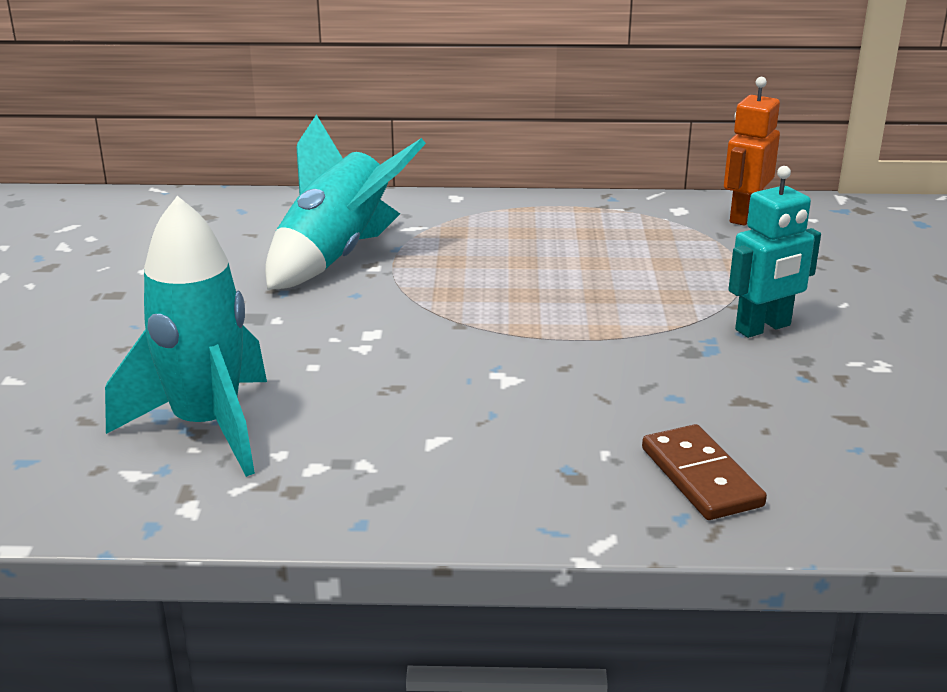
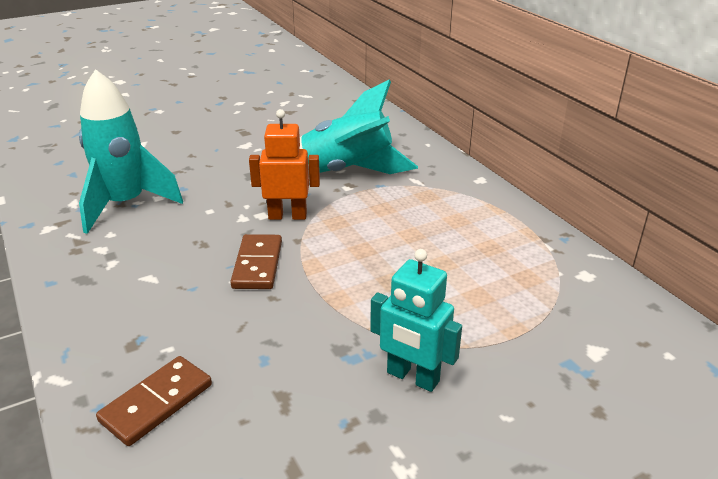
camera: 60 degrees right, 5 degrees up
orange robot [724,77,780,226] -> orange robot moved to [249,109,320,220]
none -> brown domino [230,234,282,289]

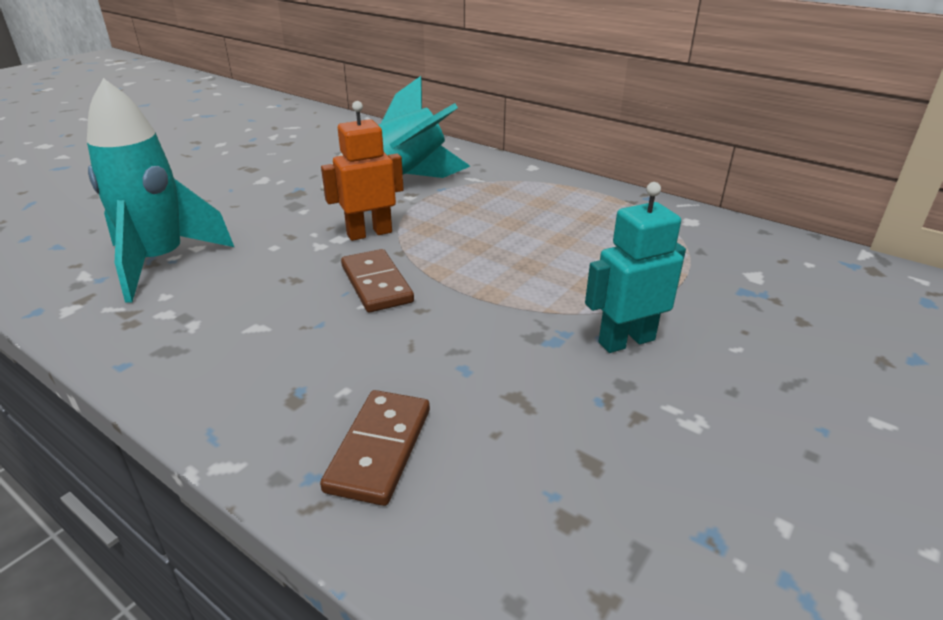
camera: 25 degrees left, 0 degrees up
turquoise robot [370,249,462,392] -> turquoise robot turned 150 degrees clockwise [585,182,686,353]

